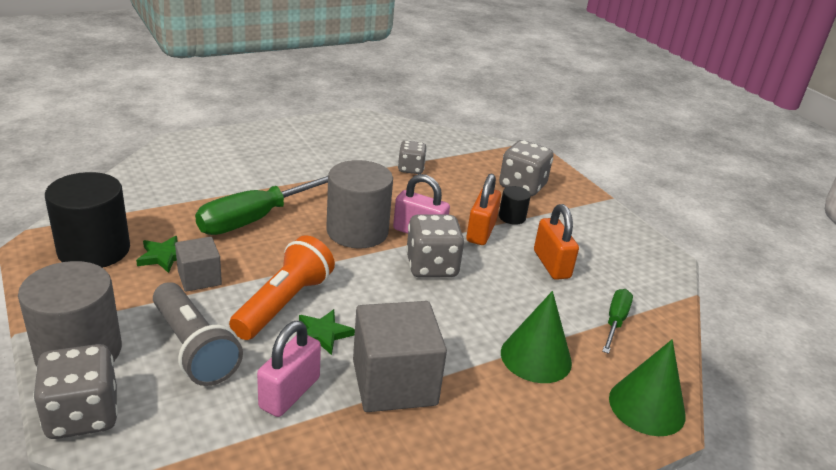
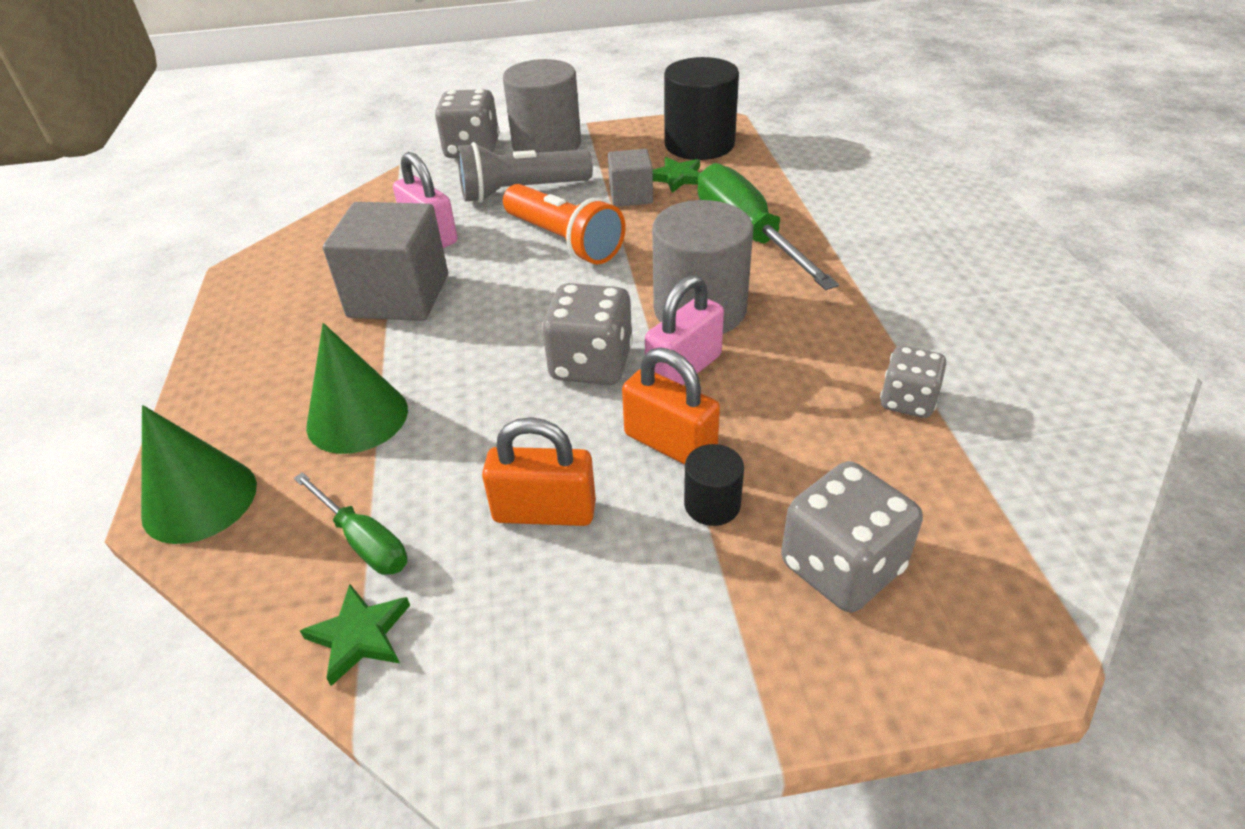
camera: 115 degrees right, 10 degrees up
green star [299,309,355,355] -> green star moved to [300,584,410,686]

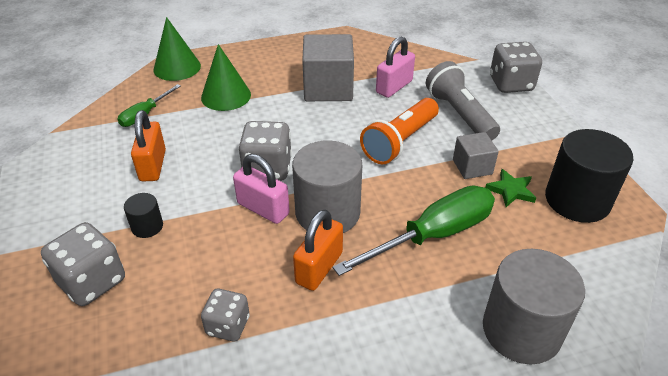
camera: 80 degrees right, 0 degrees up
green star [300,584,410,686] -> none
grey cylinder [503,59,581,153] -> grey cylinder moved to [483,249,585,364]
orange padlock [622,347,720,464] -> orange padlock moved to [293,209,343,291]

